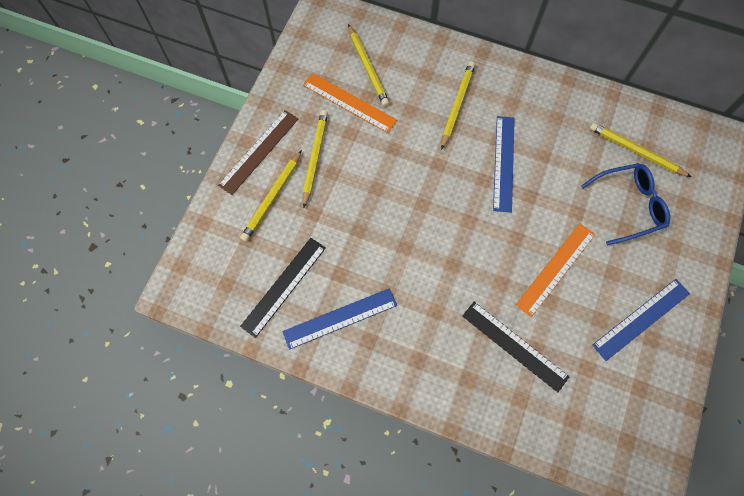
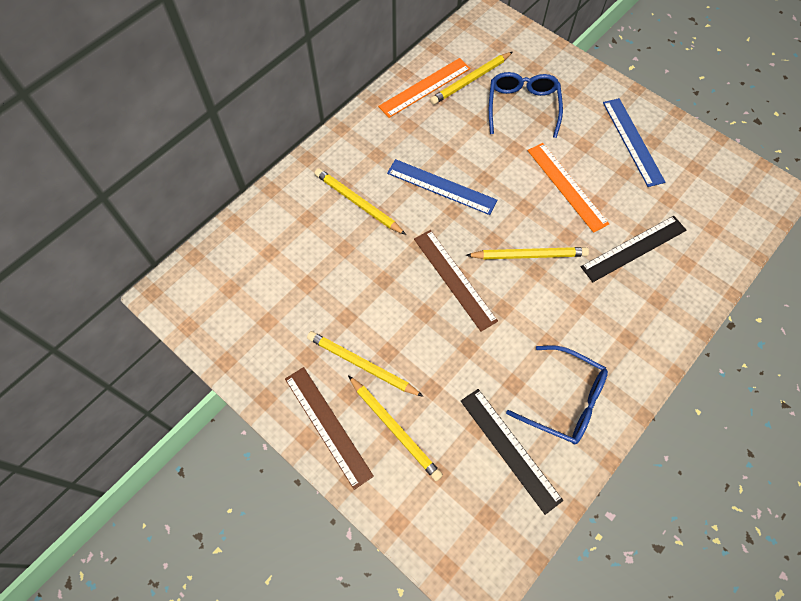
camera: 70 degrees left, 5 degrees down
blue ruler [282,288,397,350] -> blue glasses [506,345,608,444]
orange ruler [303,73,397,133] -> orange ruler moved to [378,58,470,118]
yellow pencil [348,24,390,106] -> yellow pencil moved to [466,247,589,259]
none -> brown ruler [414,230,498,331]

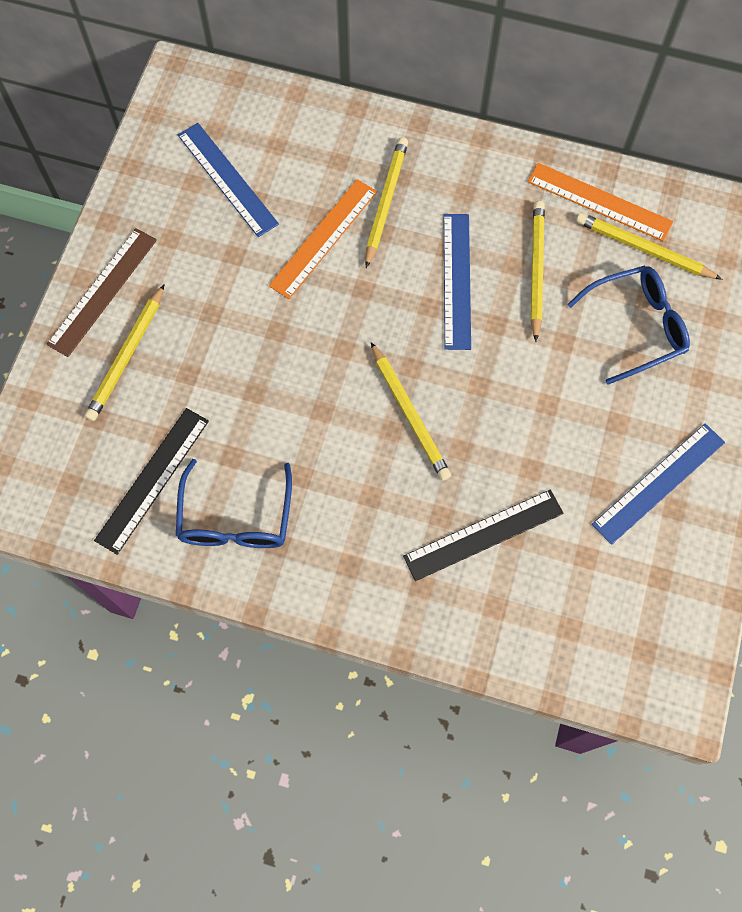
camera: 65 degrees right, 5 degrees up
yellow pencil [307,331,424,397] -> yellow pencil moved to [531,201,545,342]
brown ruler [414,230,498,331] -> none
orange ruler [528,143,609,233] -> orange ruler moved to [269,179,377,299]
black ruler [581,216,687,282] -> black ruler turned 60 degrees counterclockwise [403,489,564,581]
none -> blue ruler [178,123,279,237]

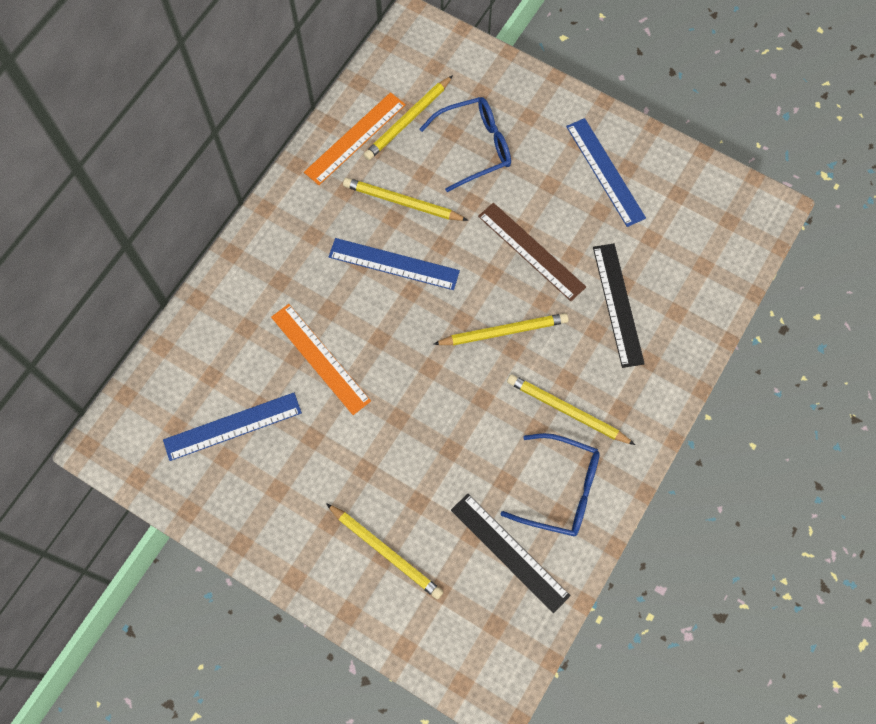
camera: 75 degrees left, 0 degrees up
brown ruler [47,228,157,357] -> brown ruler moved to [478,203,586,301]
yellow pencil [365,137,408,268] -> yellow pencil moved to [507,374,635,445]
blue glasses [567,266,690,385] -> blue glasses turned 75 degrees clockwise [419,97,511,192]

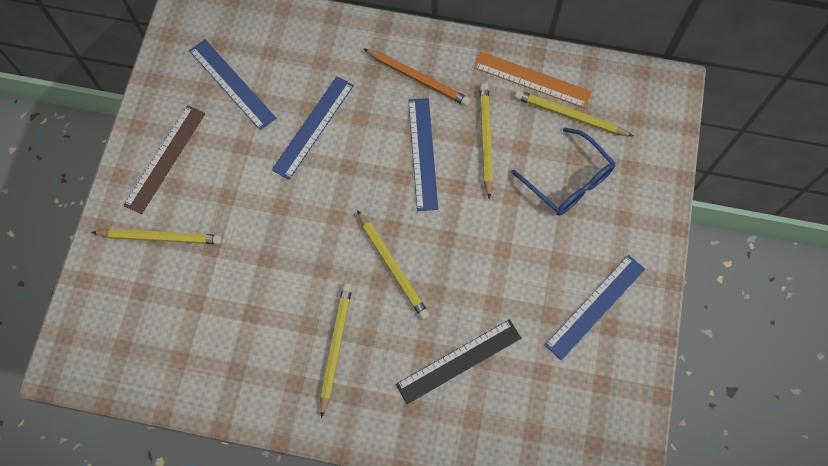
camera: 70 degrees right, 0 degrees up
orange ruler [271,304,371,415] -> blue ruler [272,76,354,180]
yellow pencil [326,503,443,599] -> yellow pencil turned 105 degrees counterclockwise [91,229,222,244]
black ruler [451,494,571,613] -> none
brown ruler [478,203,586,301] -> brown ruler moved to [123,105,205,214]
blue glasses [501,433,600,536] -> none
none -> orange pencil [363,48,471,106]

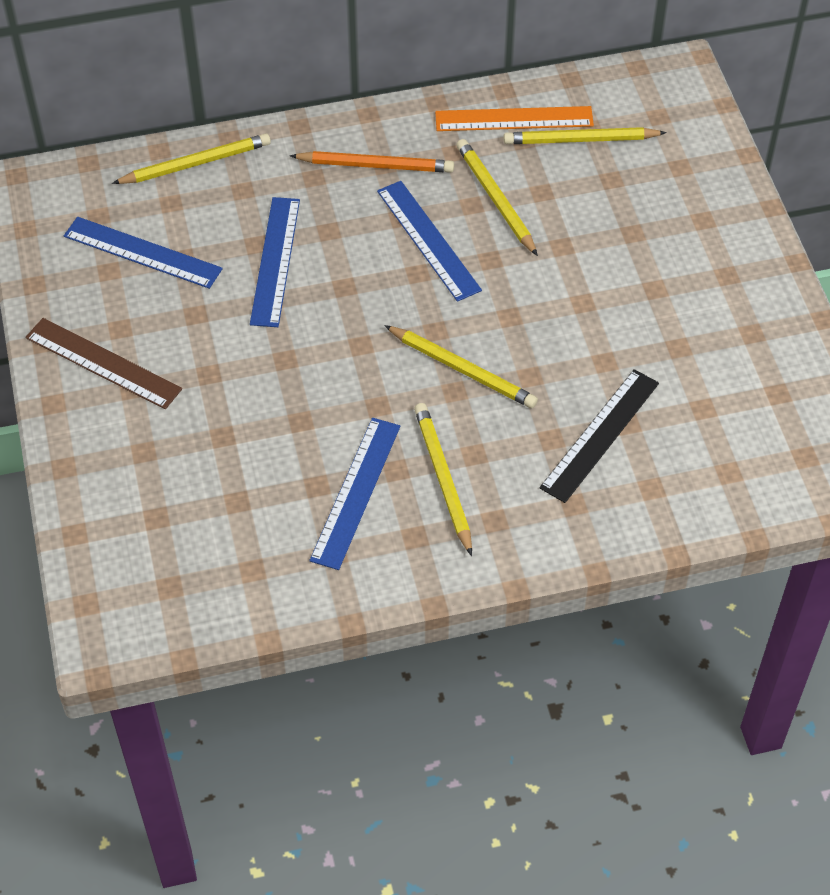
camera: 25 degrees left, 15 degrees down
yellow pencil [91,229,222,244] -> yellow pencil moved to [112,133,271,184]
brown ruler [123,105,205,214] -> brown ruler turned 60 degrees counterclockwise [25,318,182,409]
blue glasses [511,127,615,215] -> none
blue ruler [545,255,645,360] -> blue ruler moved to [309,418,400,570]

